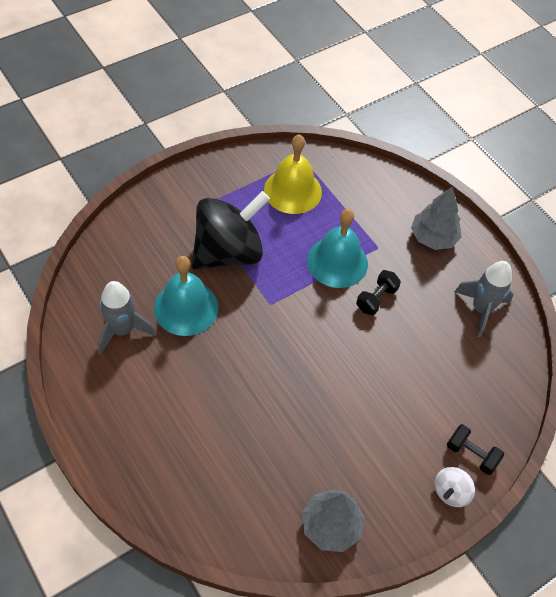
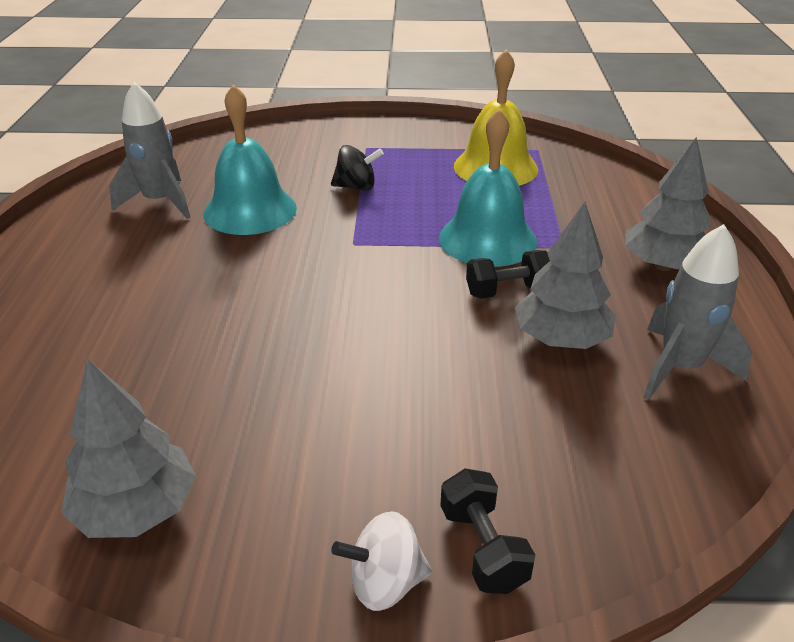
camera: 40 degrees right, 20 degrees down
black spinning top [192,191,270,269] -> black spinning top [331,145,384,191], size x0.43
none -> grey tree [515,202,616,349]

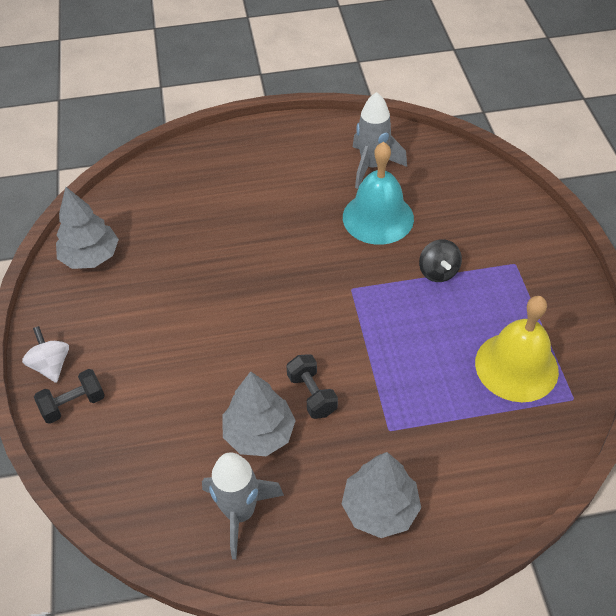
camera: 80 degrees right, 15 degrees up
turquoise bell [439,109,537,267] -> none

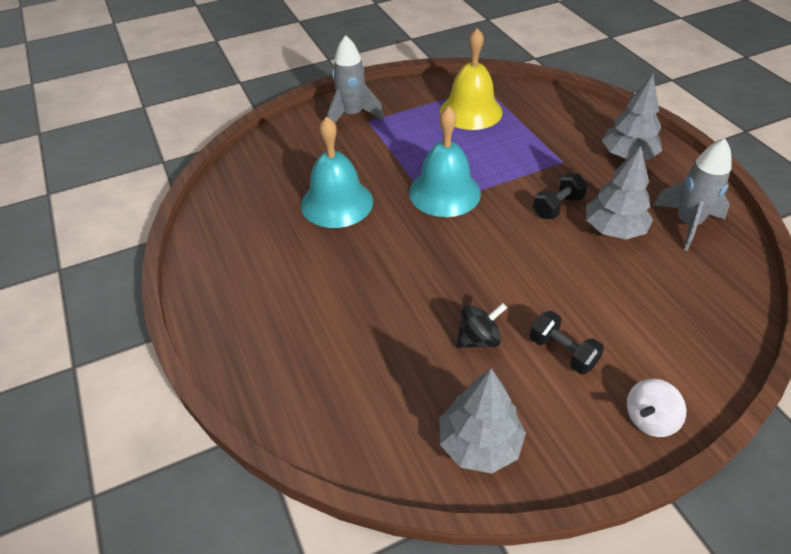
camera: 105 degrees left, 5 degrees down
black dumbbell [34,369,105,424] -> black dumbbell moved to [530,311,604,374]
grey rocket [353,92,407,189] -> grey rocket moved to [328,35,384,123]
black spinning top [419,239,462,282] -> black spinning top moved to [456,303,507,348]
none -> turquoise bell [409,106,481,217]

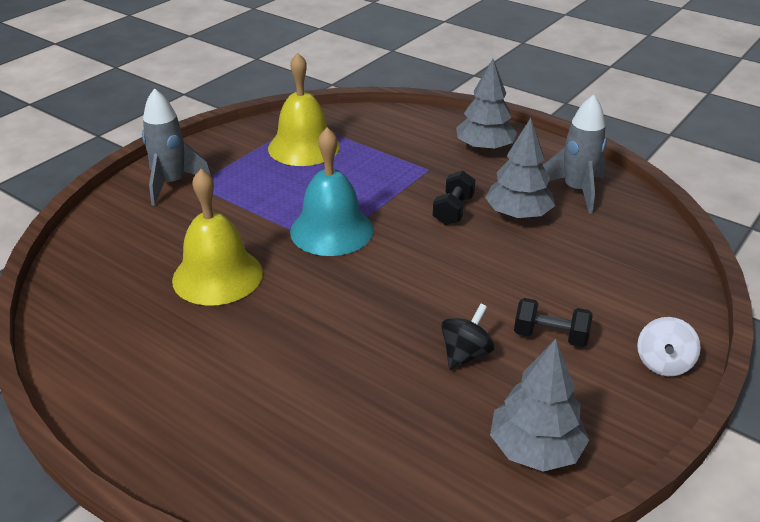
camera: 30 degrees left, 10 degrees down
turquoise bell [301,116,373,228] -> yellow bell [172,169,263,306]

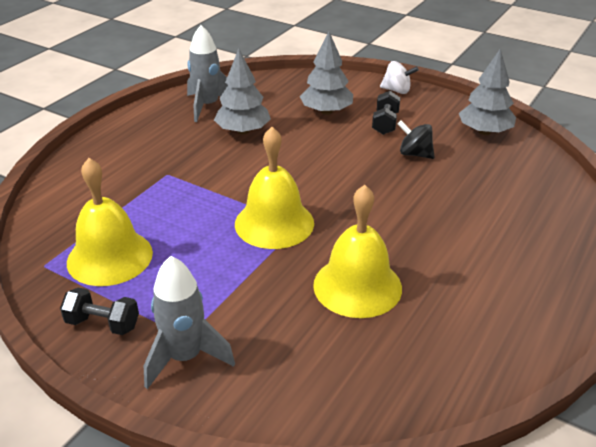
camera: 95 degrees left, 0 degrees up
turquoise bell [290,127,373,256] -> yellow bell [235,127,314,249]
black dumbbell [433,170,475,225] -> black dumbbell moved to [60,288,139,335]
grey tree [456,59,517,152] -> grey tree moved to [300,31,353,115]

